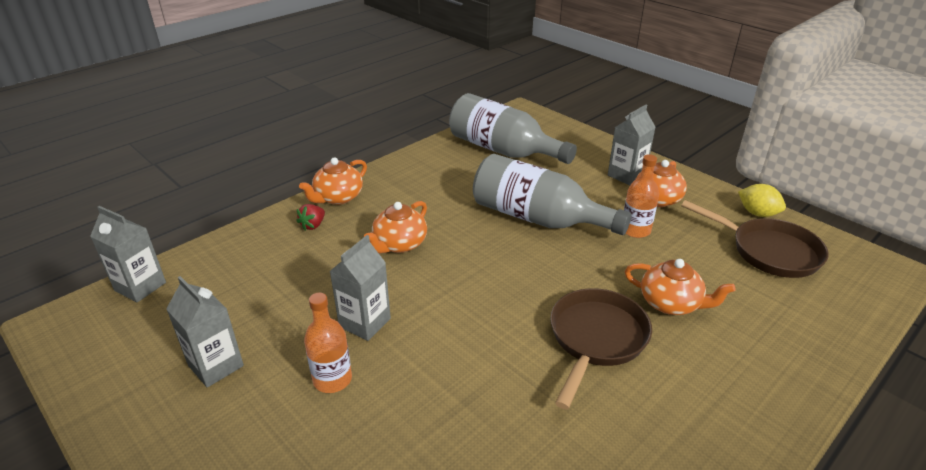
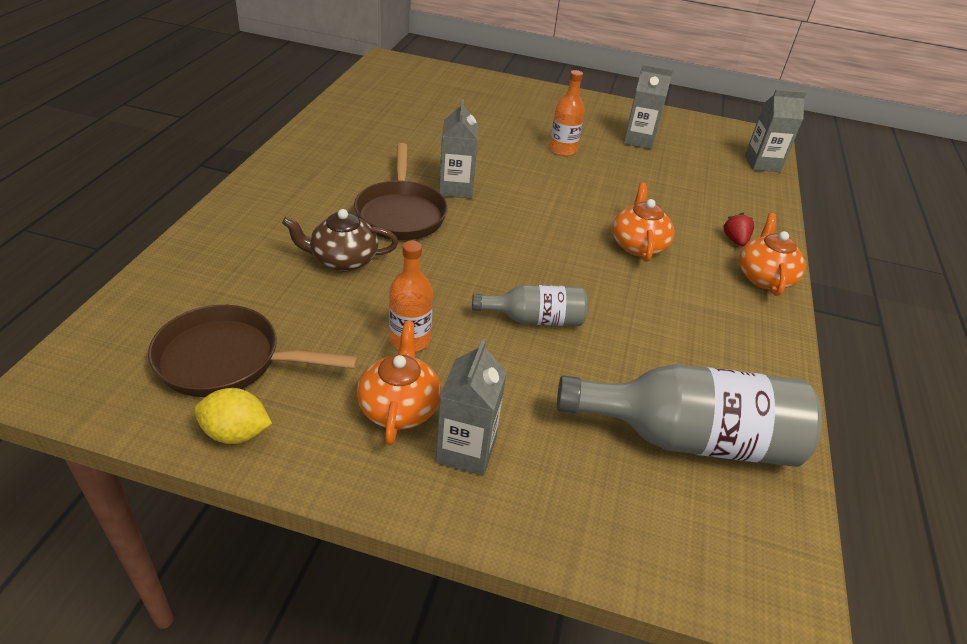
camera: 145 degrees right, 5 degrees up
grey carton [330,235,391,341] -> grey carton moved to [439,99,479,198]
grey bottle [473,154,631,235] -> grey bottle [472,285,587,326], size x0.54
orange teapot [625,259,736,315] -> brown teapot [282,209,398,271]

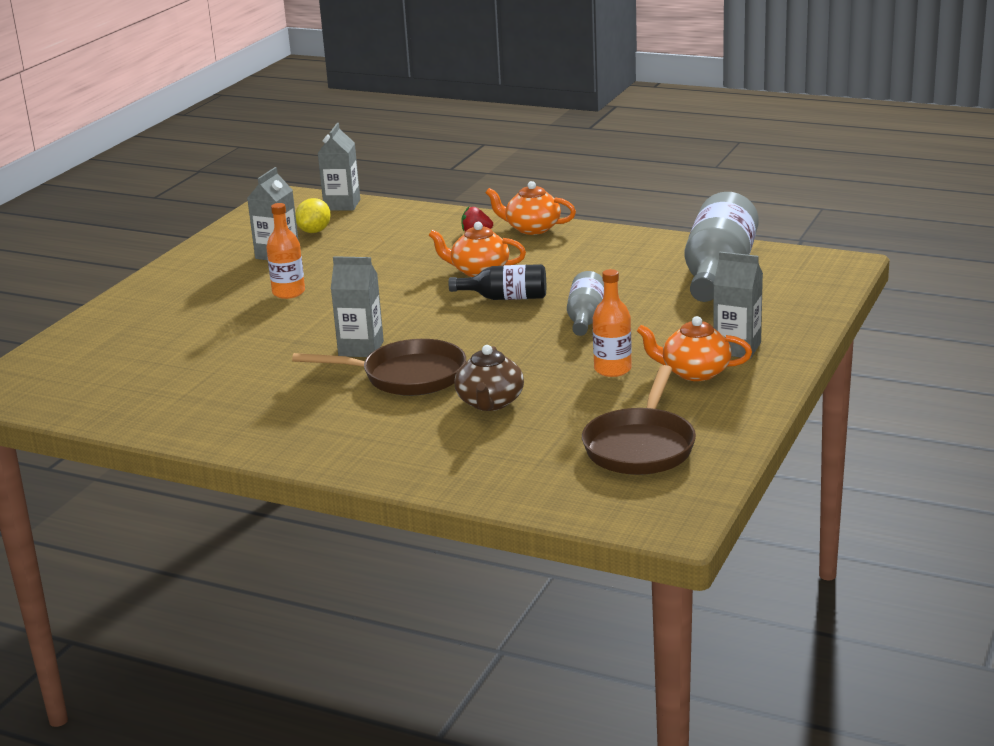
camera: 75 degrees left, 15 degrees down
yellow lemon [194,388,272,444] -> yellow lemon moved to [295,198,331,233]
none -> black bottle [448,264,546,300]

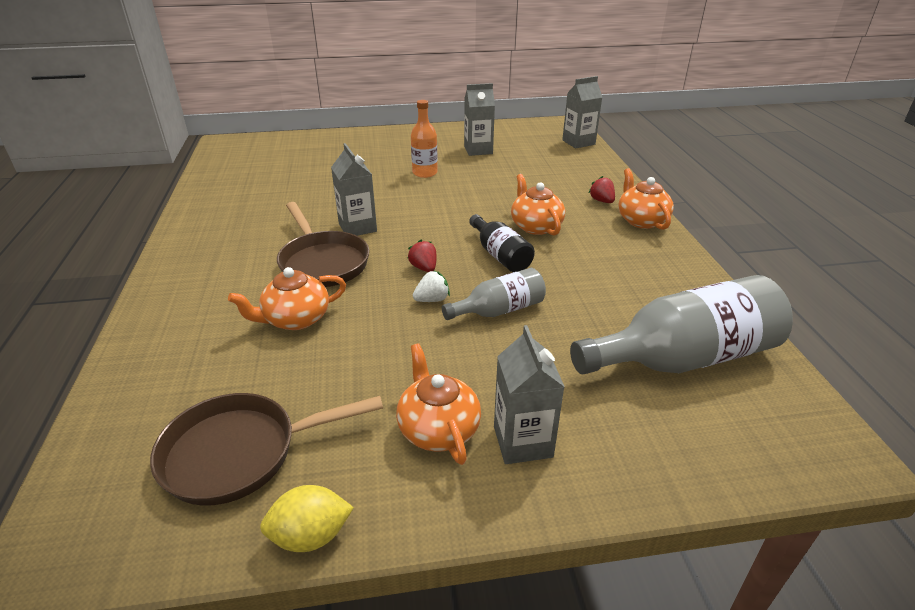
camera: 55 degrees right, 10 degrees up
yellow lemon [295,198,331,233] -> yellow lemon moved to [260,485,354,552]
brown teapot [454,345,524,411] -> orange teapot [228,267,346,330]
orange bottle [593,269,632,377] -> none
none -> red strawberry [407,240,437,272]
none -> white strawberry [413,270,450,302]

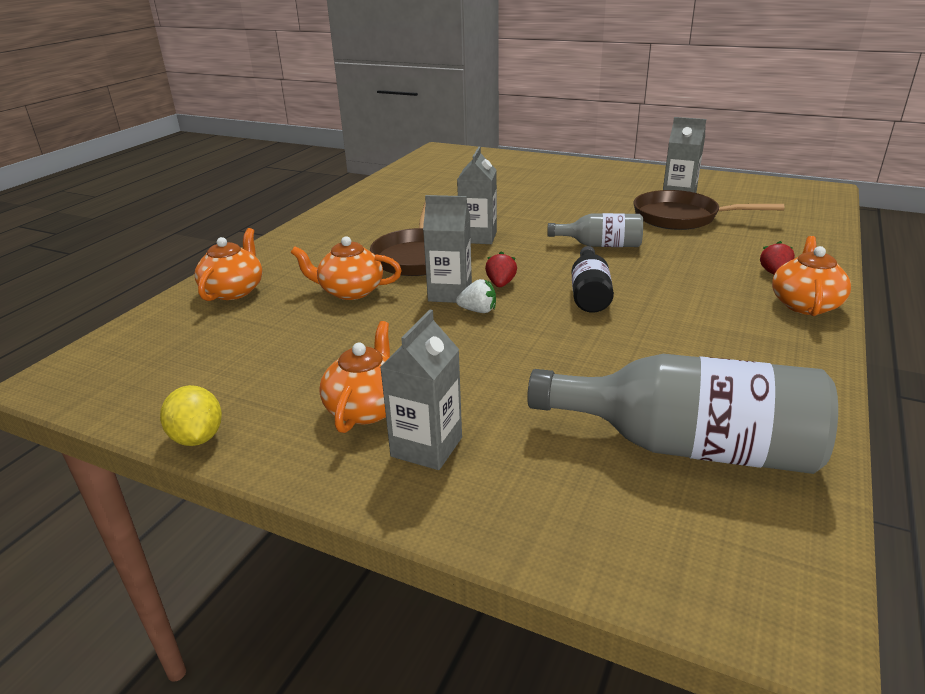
camera: 35 degrees right, 5 degrees down
brown pan [150,393,383,506] -> brown pan moved to [634,190,784,230]
yellow lemon [260,485,354,552] -> yellow lemon turned 45 degrees clockwise [160,385,222,446]
orange bottle [411,100,438,178] -> none
grey bottle [442,268,546,320] -> grey bottle moved to [547,213,643,247]
orange teapot [511,174,565,236] -> orange teapot moved to [195,228,263,301]
grey carton [562,76,602,148] -> grey carton moved to [423,195,472,303]

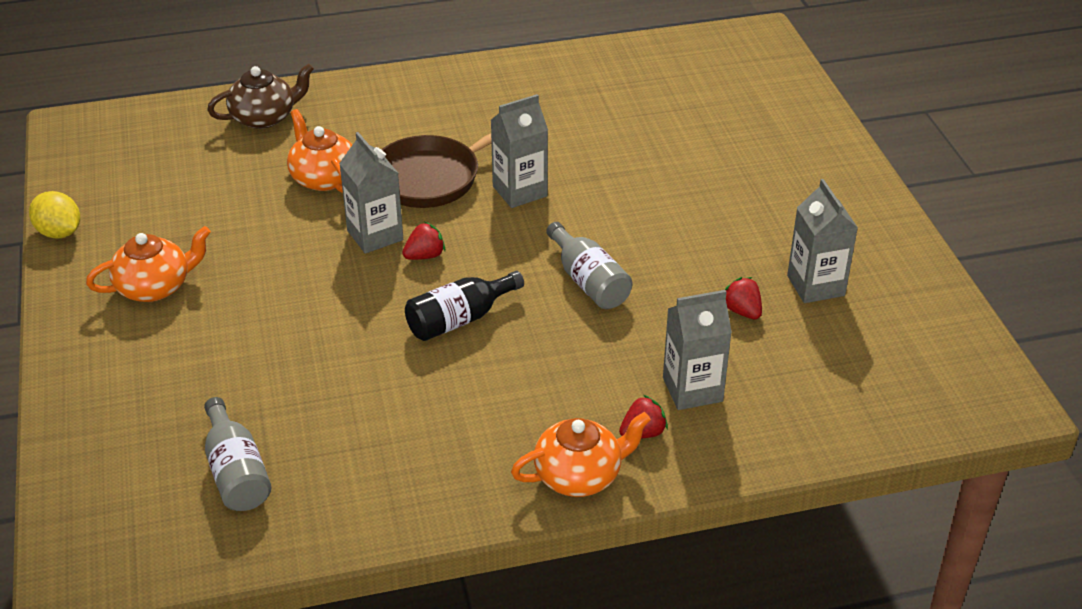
camera: 50 degrees right, 10 degrees up
yellow lemon [160,385,222,446] -> yellow lemon turned 75 degrees counterclockwise [29,191,80,239]
orange teapot [195,228,263,301] -> brown teapot [207,63,314,129]
grey carton [380,309,462,470] -> grey carton moved to [663,290,732,410]
white strawberry [456,279,496,313] -> none
grey bottle [527,354,838,474] -> grey bottle [204,397,271,511], size x0.54
brown pan [634,190,784,230] -> red strawberry [725,277,762,319]

